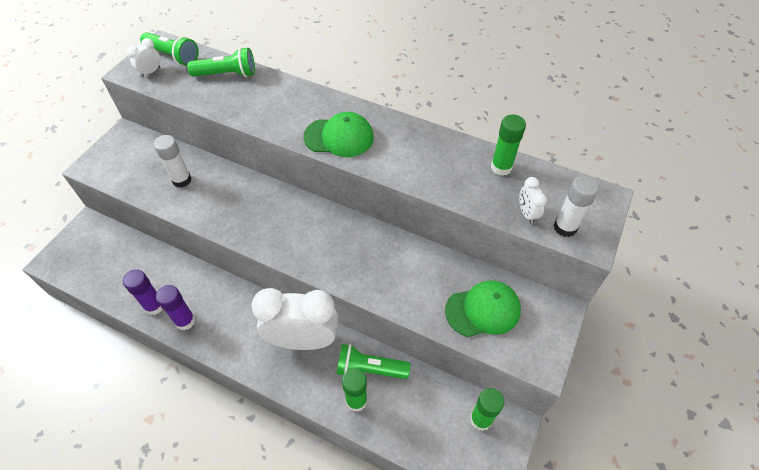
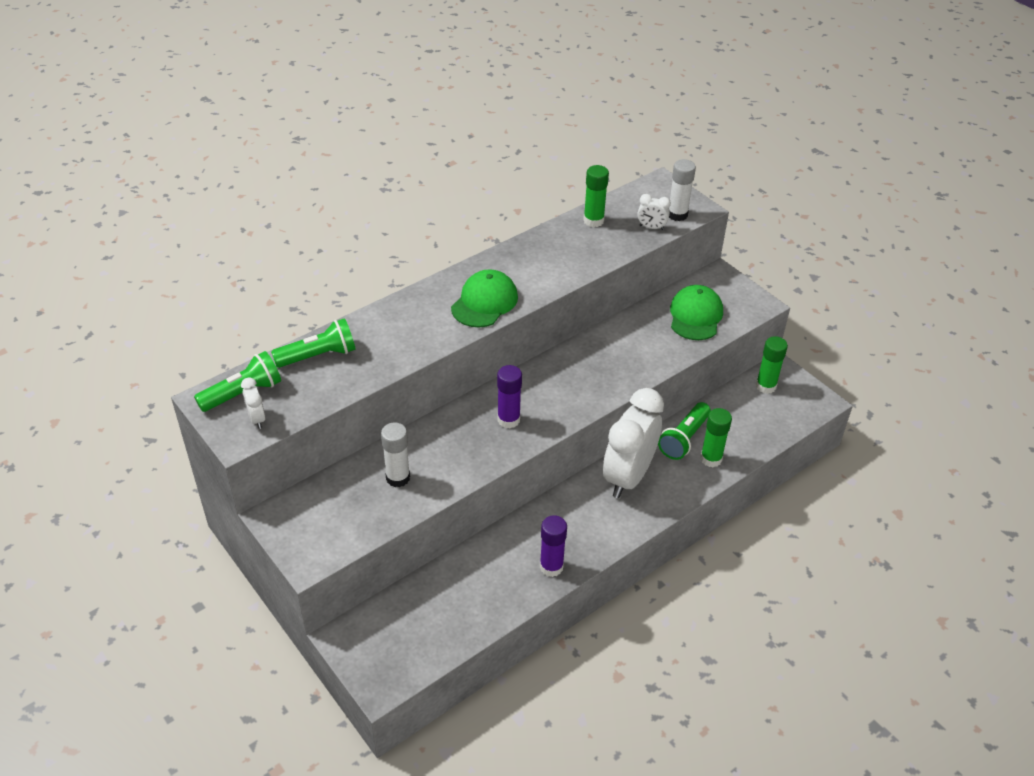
camera: 65 degrees left, 10 degrees down
purple glue stick [123,269,162,315] -> purple glue stick moved to [497,365,522,429]
green flashlight [187,47,255,77] -> green flashlight turned 45 degrees clockwise [271,318,356,368]

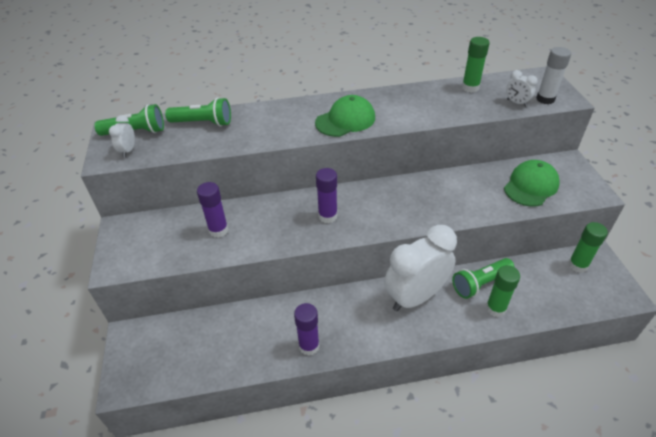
camera: 30 degrees right, 0 degrees up
white glue stick [381,422,410,487] -> purple glue stick [197,182,229,238]

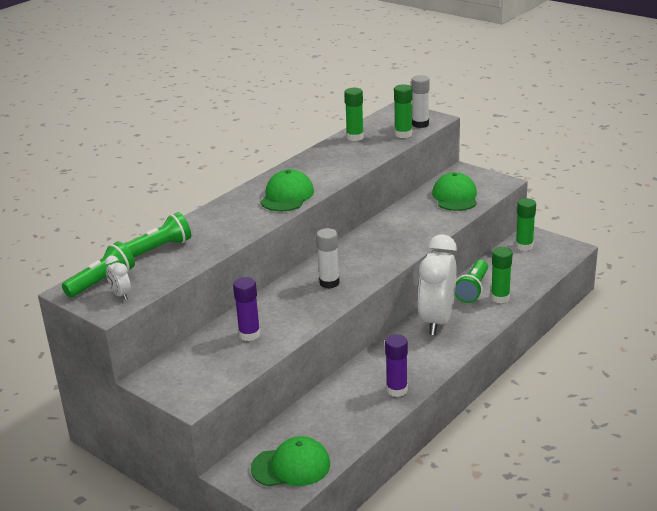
camera: 40 degrees left, 15 degrees down
purple glue stick [316,168,338,223] -> white glue stick [316,228,340,288]
white clock [506,70,538,107] -> green glue stick [394,84,412,138]
none -> green cap [251,436,330,486]

